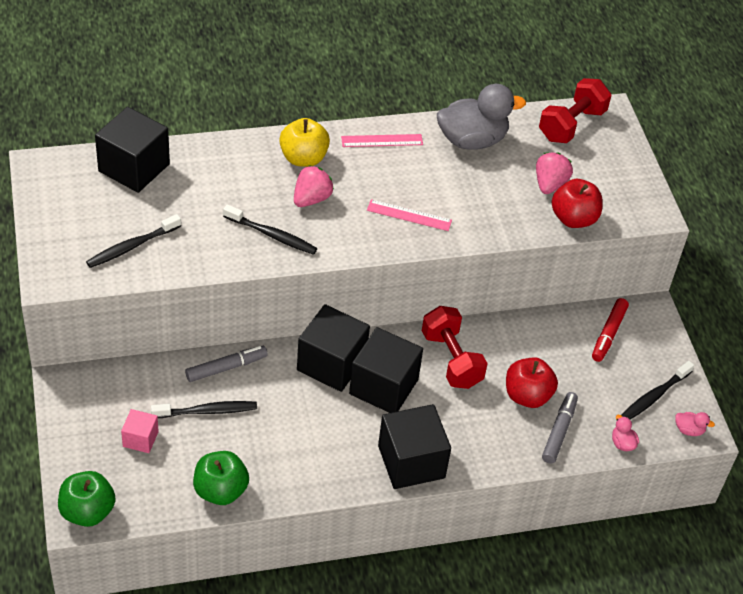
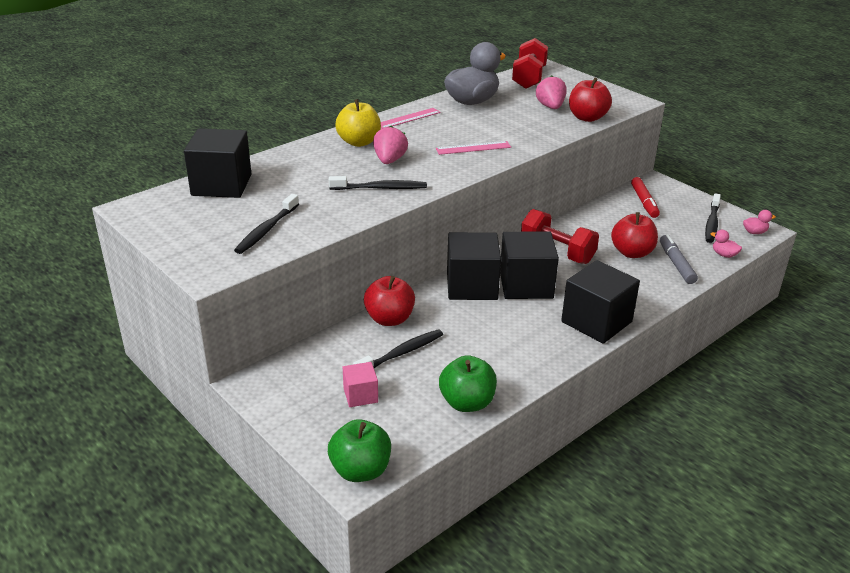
camera: 25 degrees left, 15 degrees down
grey marker [185,346,268,382] -> red apple [364,276,415,326]

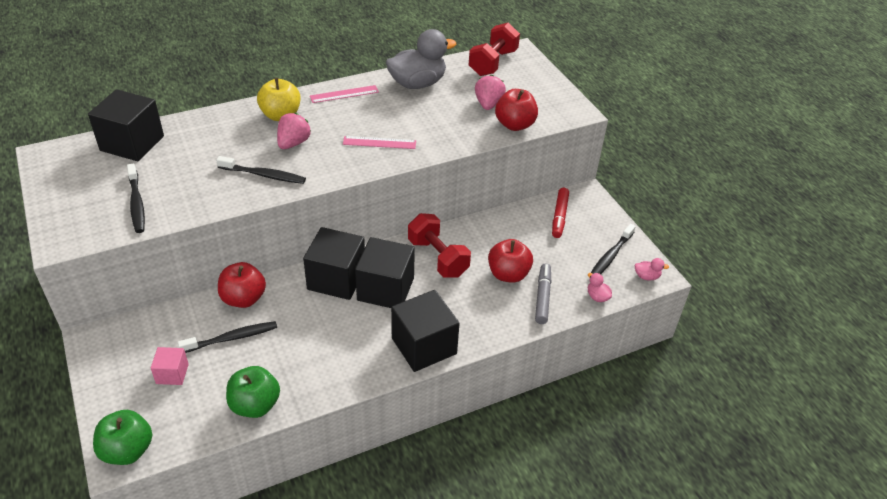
camera: 15 degrees right, 10 degrees up
black toothbrush [234,194,299,254] -> black toothbrush turned 60 degrees counterclockwise [127,163,145,233]

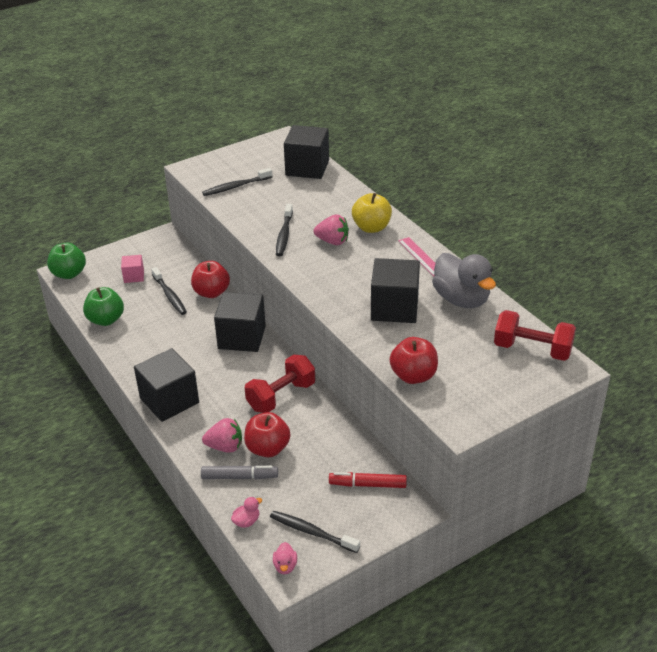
camera: 85 degrees right, 5 degrees down
pink ruler [343,136,416,149] -> none
black cube [355,237,415,308] -> black cube moved to [371,258,420,323]
pink strawberry [475,75,506,110] -> pink strawberry moved to [202,418,242,453]

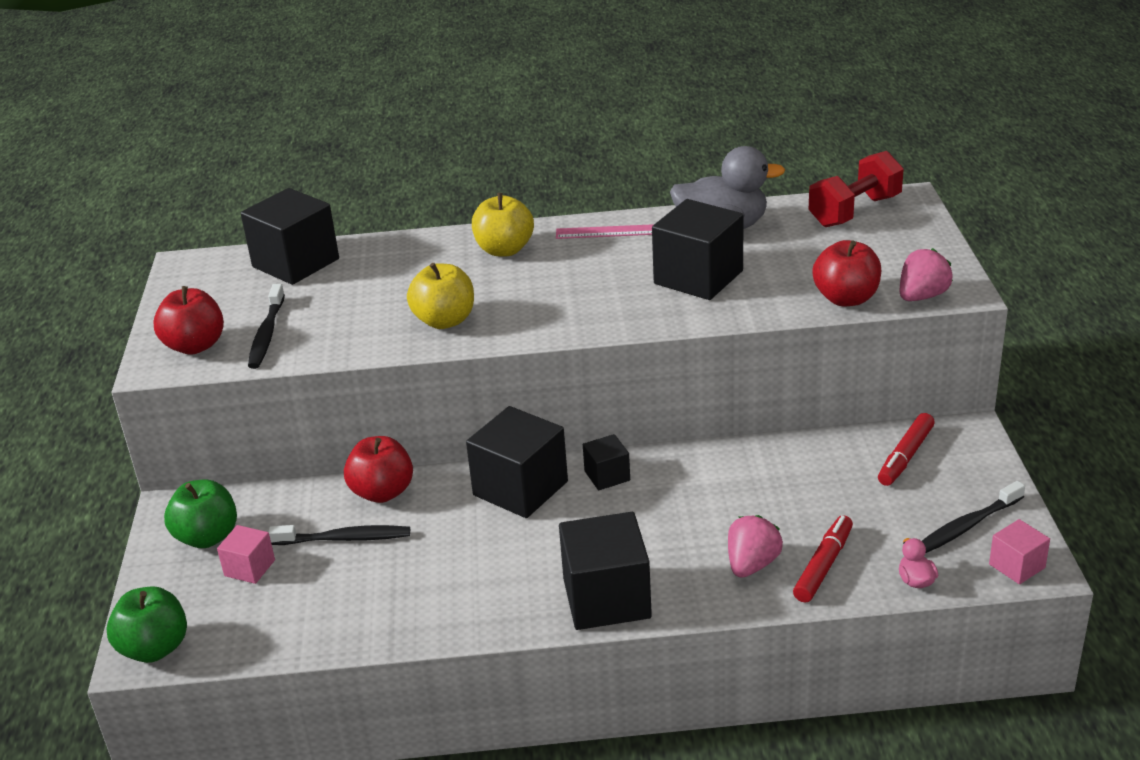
camera: 60 degrees left, 5 degrees down
green apple [83,287,124,326] -> green apple moved to [164,479,237,548]
grey marker [201,465,278,479] -> red marker [793,515,853,603]
red apple [244,412,291,458] -> red apple moved to [154,286,224,355]
red dumbbell [245,355,315,413] -> none
pink duck [273,542,297,574] -> pink cube [989,519,1050,584]
black toothbrush [276,204,293,256] -> yellow apple [407,263,474,329]
pink strawberry [314,214,349,245] -> pink strawberry moved to [900,248,953,301]
none -> black cube [583,434,630,490]

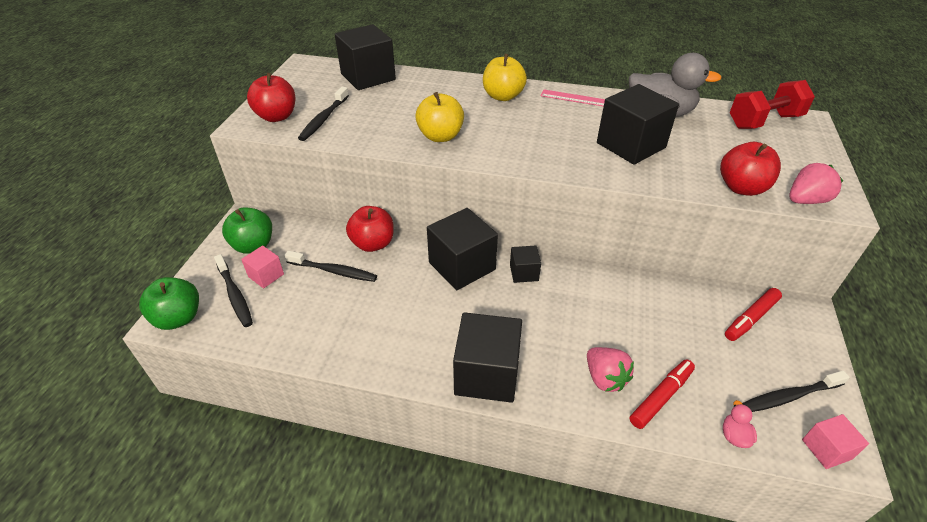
camera: 15 degrees right, 10 degrees up
pink strawberry [728,515,783,578] -> pink strawberry turned 105 degrees clockwise [587,347,634,392]
none -> black toothbrush [214,254,253,327]

